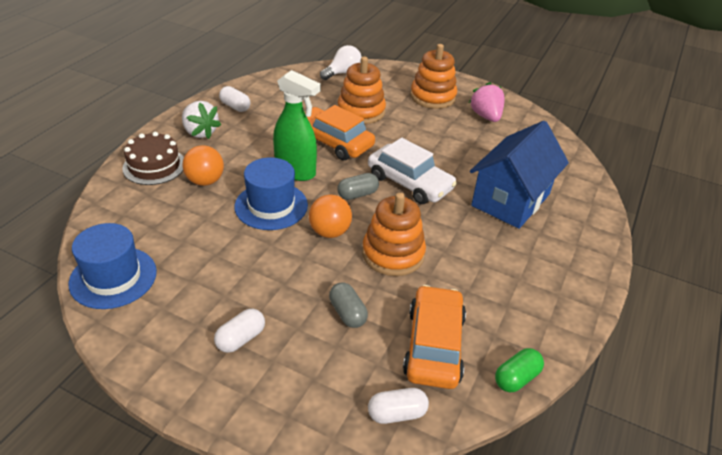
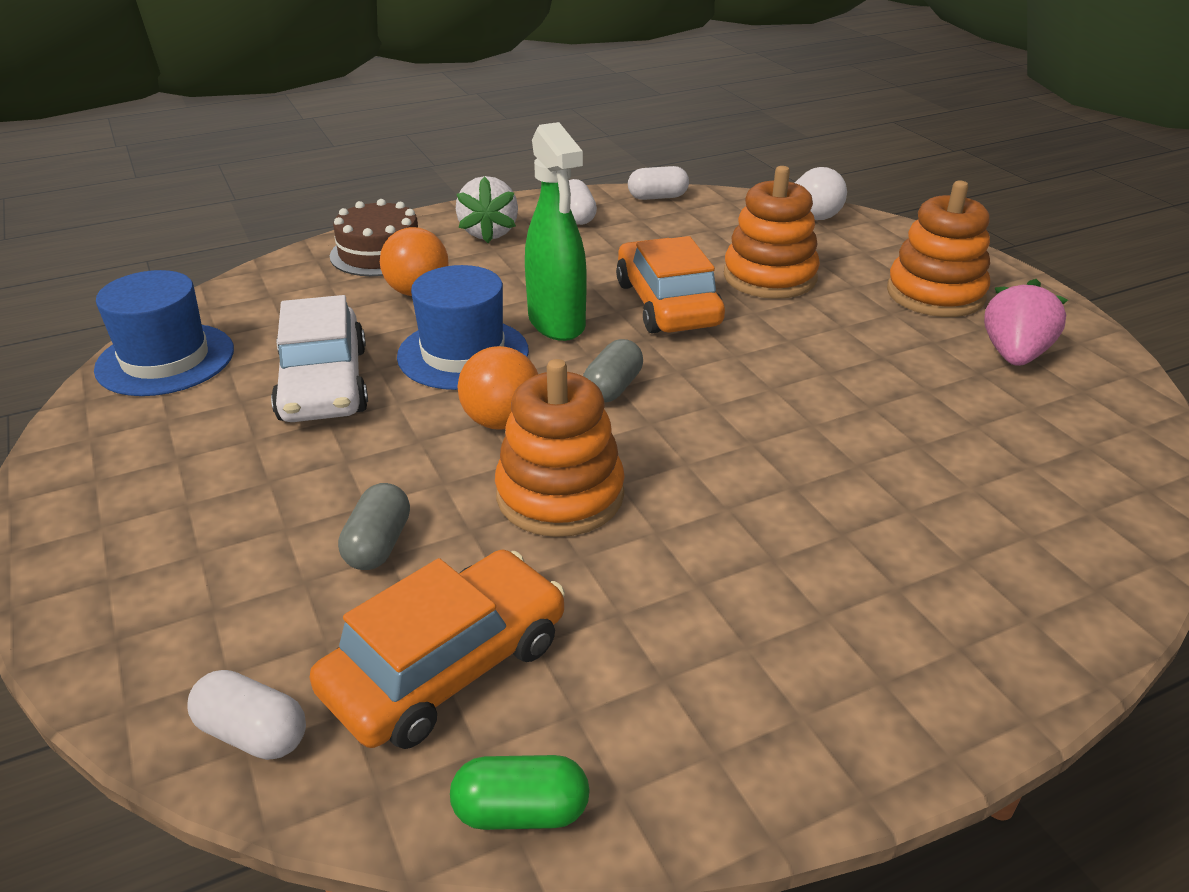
camera: 40 degrees right, 5 degrees down
white capsule [214,309,265,353] -> white capsule moved to [628,166,689,200]
grey capsule [337,173,379,200] -> grey capsule turned 75 degrees counterclockwise [583,339,643,403]
white car [368,138,457,204] -> white car moved to [271,295,368,422]
blue house [470,121,569,229] -> none

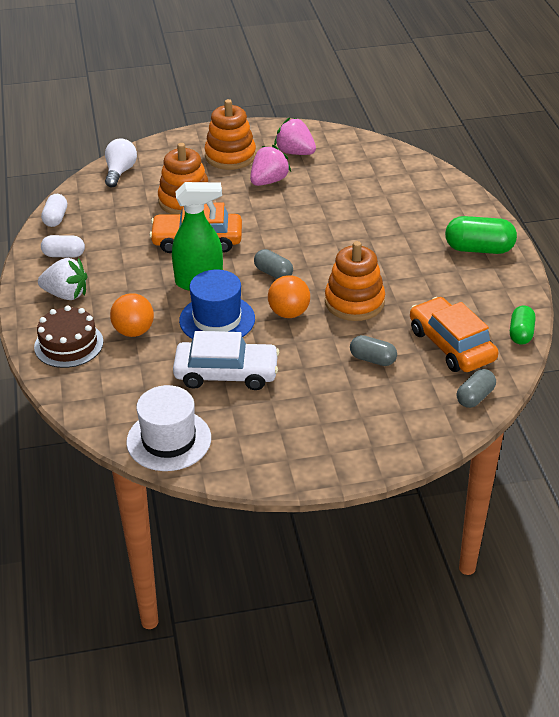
camera: 75 degrees left, 5 degrees up
blue hat [94,270,234,396] -> white hat [126,385,211,471]
white capsule [187,670,306,760] -> grey capsule [457,369,496,408]
none -> pink strawberry [250,145,291,186]
none -> green capsule [445,216,517,254]

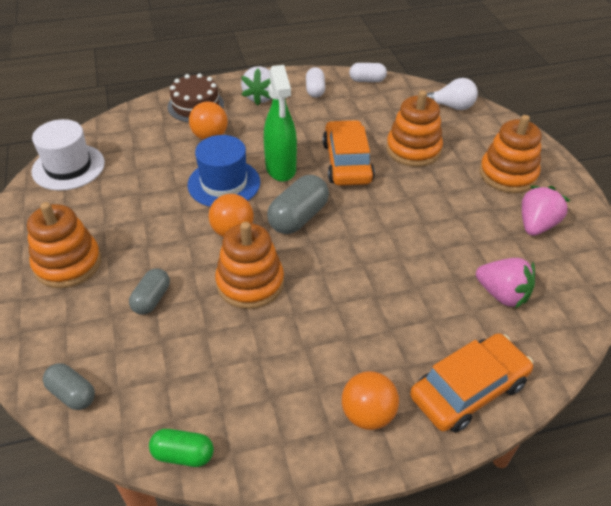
camera: 85 degrees right, 5 degrees up
white car [173,331,279,390] -> none
pink strawberry [250,145,291,186] -> pink strawberry moved to [476,258,535,309]
grey capsule [254,249,293,279] -> grey capsule [267,175,329,234], size x1.61
orange car [410,297,498,372] -> orange car moved to [410,333,533,433]
green capsule [445,216,517,254] -> orange ball [342,371,399,430]
none -> orange stacking toy [27,202,101,288]

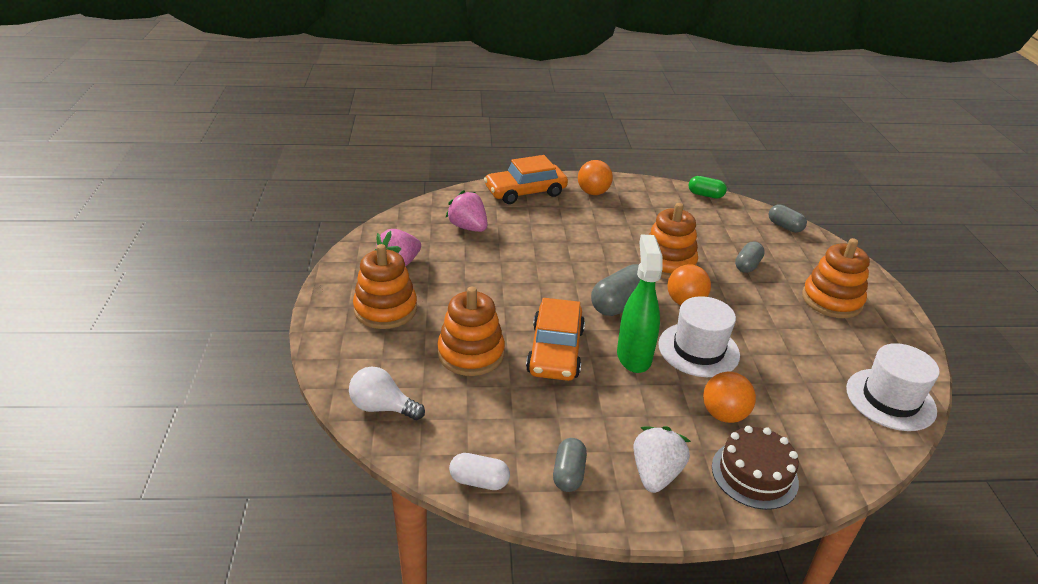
camera: 170 degrees left, 10 degrees down
blue hat [188,135,260,207] -> white hat [658,296,740,377]
white capsule [306,67,325,98] -> grey capsule [553,438,587,492]

